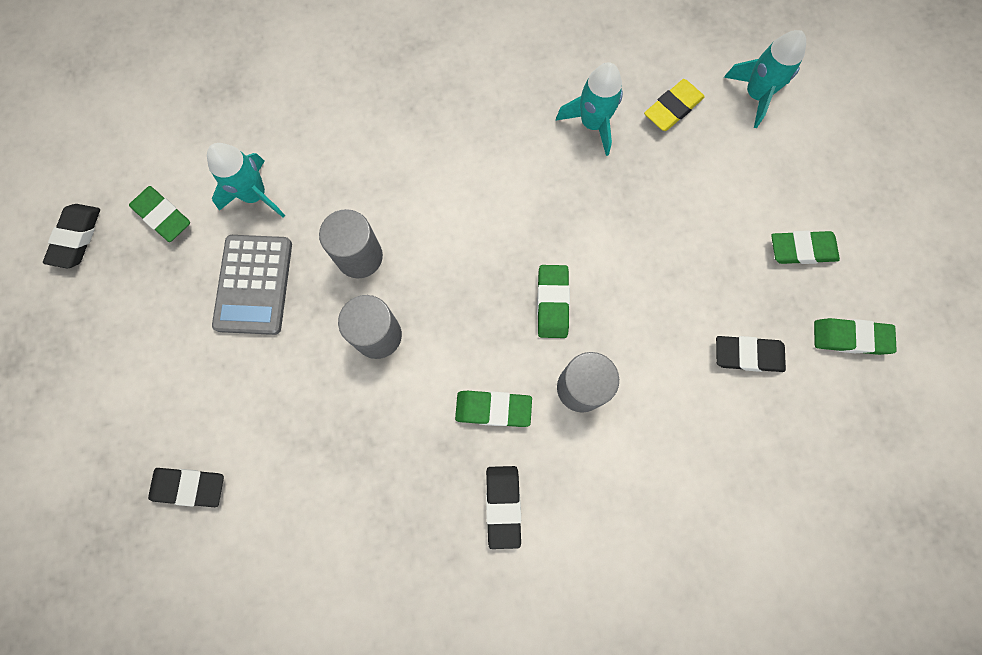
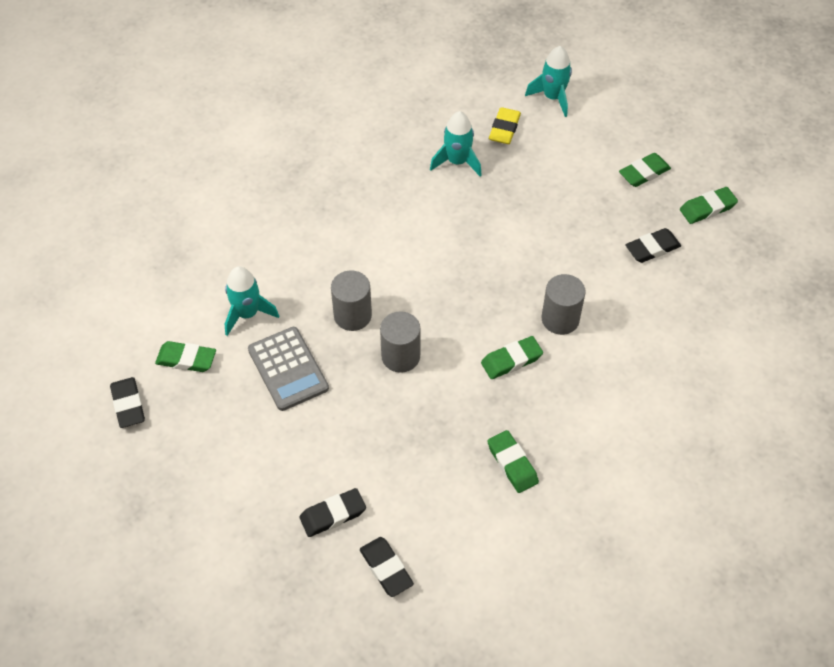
camera: 30 degrees left, 20 degrees down
black eraser [486,466,521,549] -> black eraser moved to [360,537,414,597]
green eraser [537,265,570,338] -> green eraser moved to [487,430,539,493]

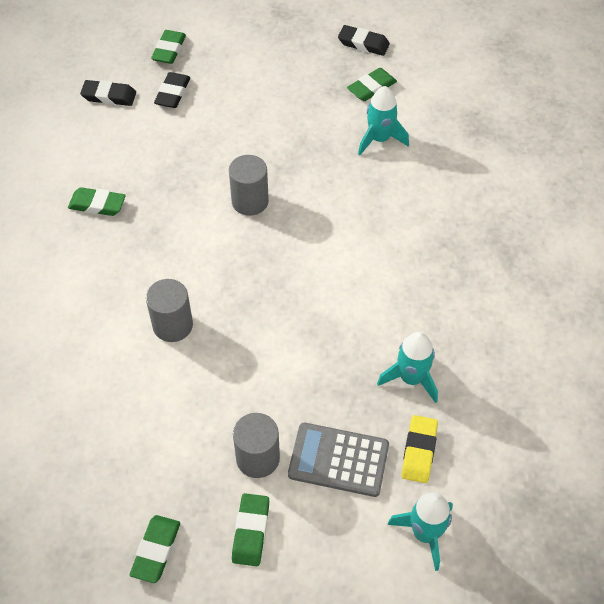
camera: 130 degrees right, 0 degrees up
grey calculator [248,327,329,411] -> grey calculator moved to [288,423,389,497]
grey cylinder [331,270,372,331] -> grey cylinder moved to [233,413,280,478]
green eraser [481,336,543,379] -> green eraser moved to [151,30,186,64]
yellow eraser [489,107,521,144] -> yellow eraser turned 45 degrees clockwise [401,415,438,483]
black eraser [625,228,681,263] -> none

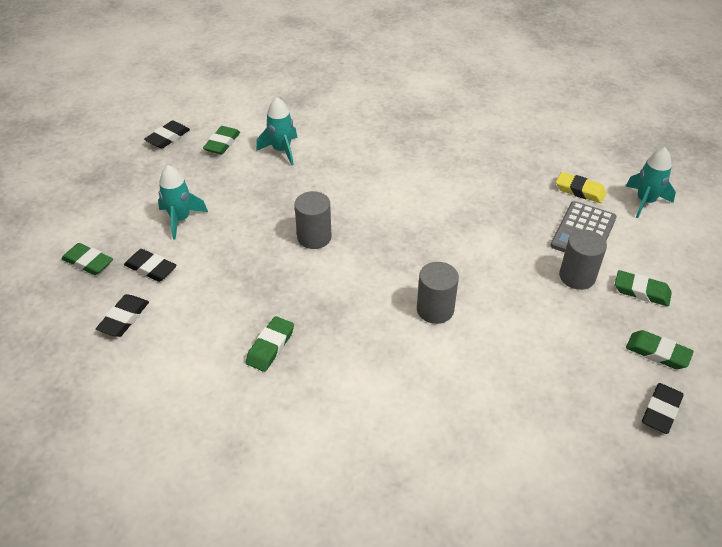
camera: 75 degrees left, 10 degrees down
green eraser [347,68,397,101] -> green eraser turned 45 degrees clockwise [203,126,240,154]
turquoise rocket [377,332,438,403] -> turquoise rocket moved to [158,165,208,240]
none -> black eraser [642,383,684,434]

